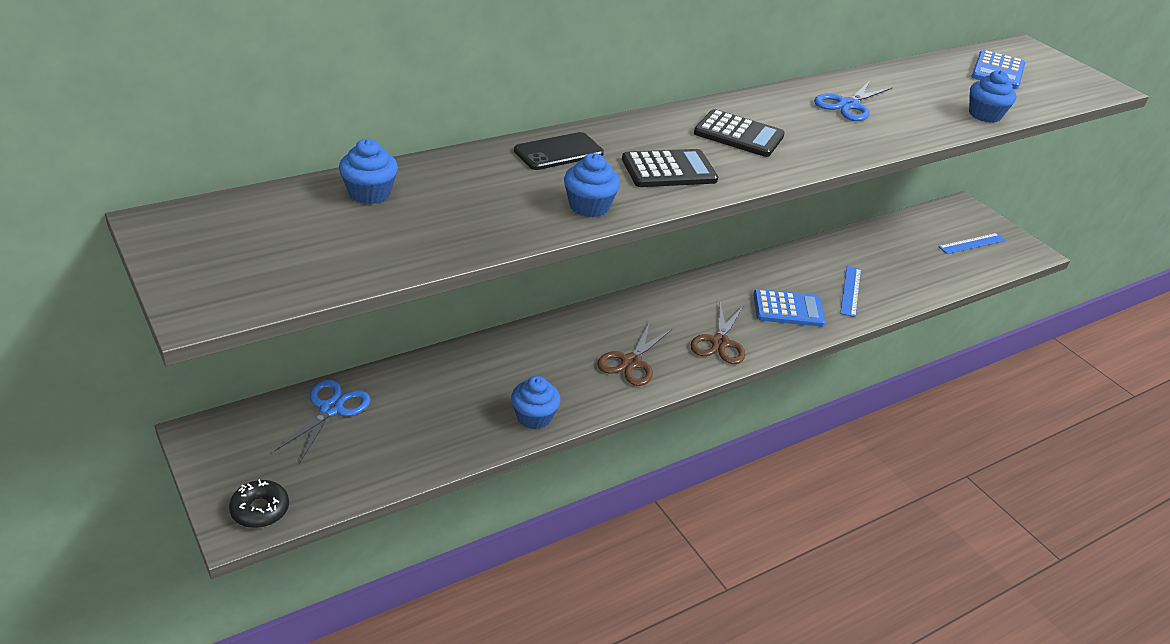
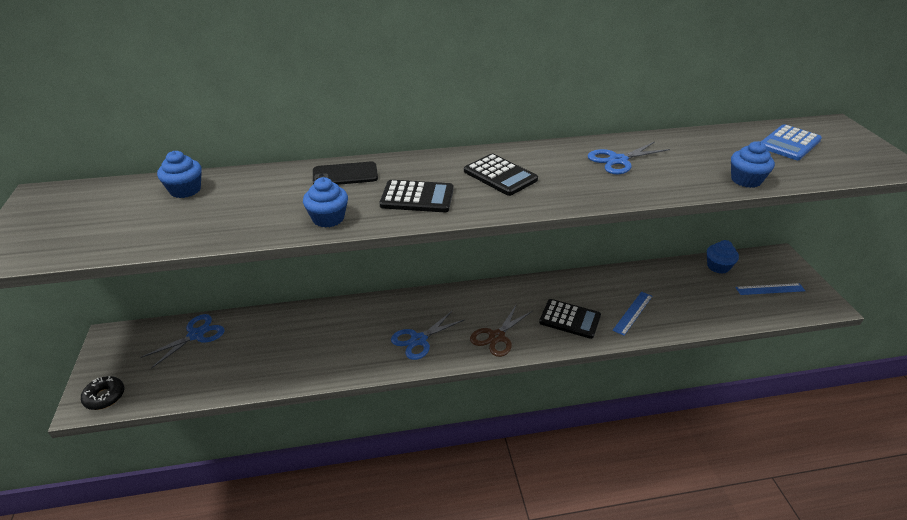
camera: 25 degrees right, 0 degrees up
blue cupcake [511,376,560,429] -> blue cupcake moved to [707,240,739,274]
brown scissors [597,322,672,386] -> blue scissors [391,311,464,360]
blue calculator [753,289,826,327] -> black calculator [539,299,601,339]

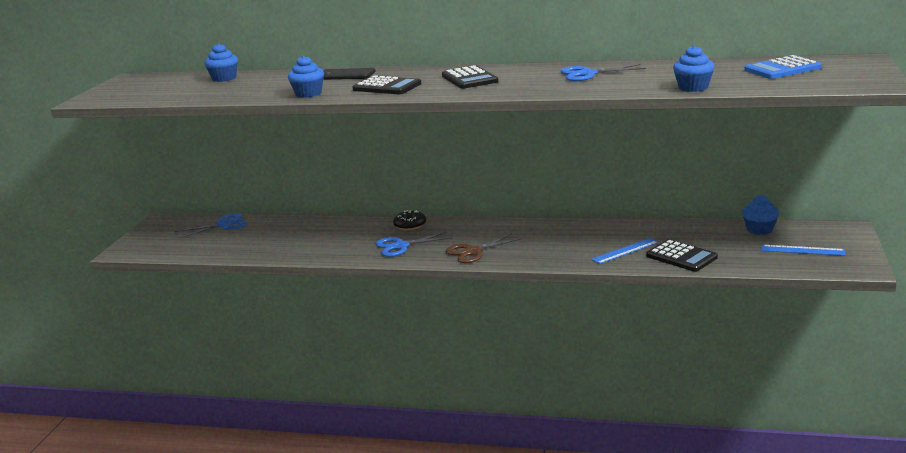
camera: 25 degrees right, 15 degrees down
black donut [81,376,124,410] -> black donut moved to [393,210,426,230]
black calculator [539,299,601,339] -> black calculator moved to [646,239,718,272]

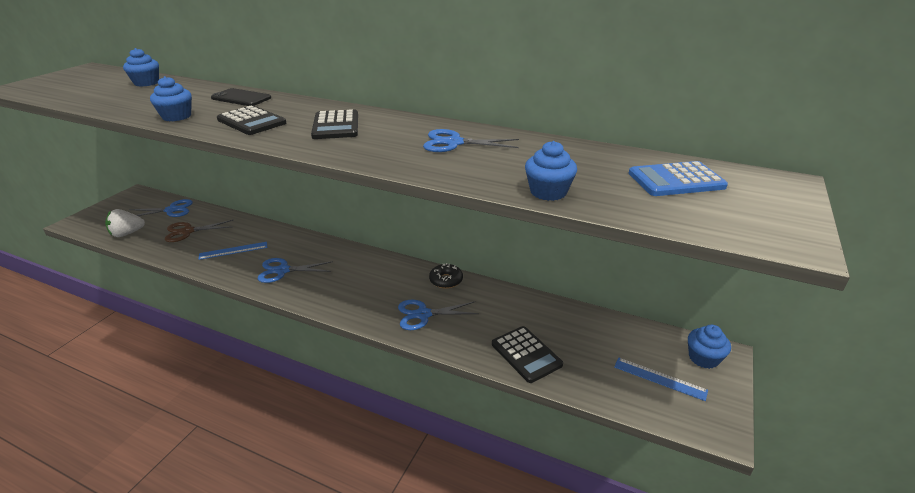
camera: 10 degrees right, 10 degrees up
black donut [393,210,426,230] -> black donut moved to [429,263,463,288]
brown scissors [446,233,523,263] -> brown scissors moved to [165,220,233,242]
blue ruler [591,238,659,264] -> blue ruler moved to [199,242,267,260]
blue cupcake [742,195,779,235] -> blue cupcake moved to [688,325,731,369]
none -> white strawberry [105,209,145,237]
none -> blue scissors [398,300,479,330]

